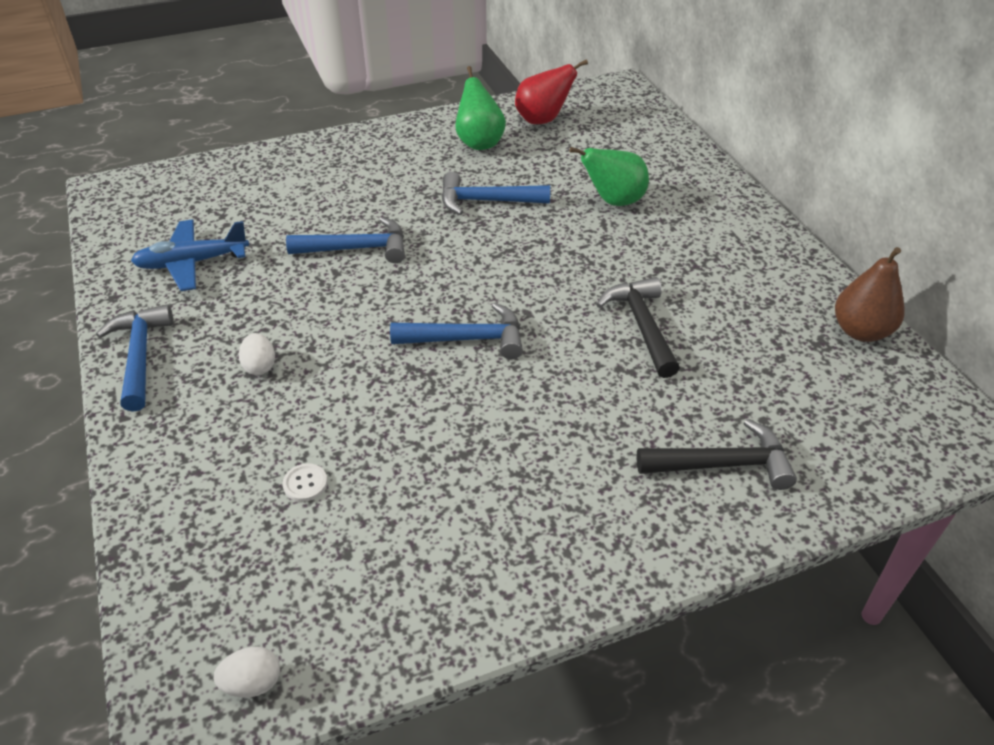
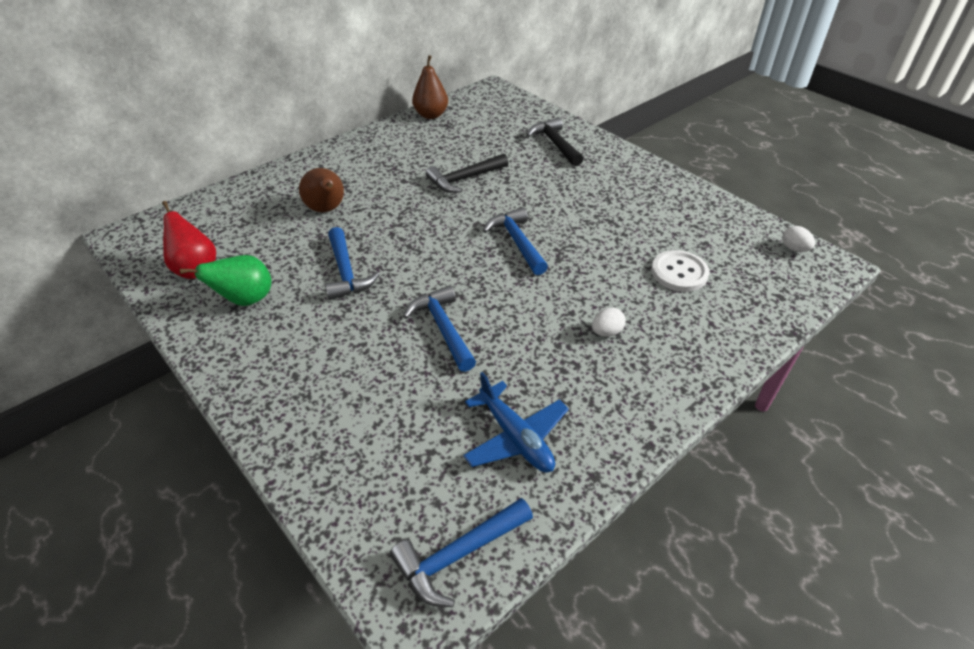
camera: 110 degrees left, 0 degrees up
blue hammer [96,304,173,412] -> blue hammer moved to [390,498,533,607]
white button [283,463,328,502] -> white button [651,250,710,292], size x1.98
green pear [570,147,649,206] -> brown pear [299,168,344,212]

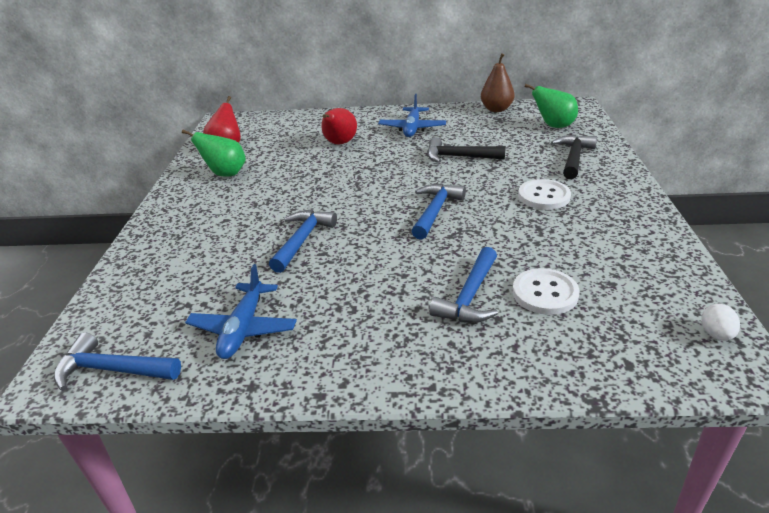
camera: 45 degrees right, 10 degrees down
brown pear [299,168,344,212] -> red pear [321,108,357,145]
blue hammer [325,227,380,300] -> blue hammer moved to [429,247,498,323]
white egg [592,308,626,336] -> none
none -> blue plane [378,94,446,137]
none -> white button [518,179,571,210]
none -> green pear [525,84,578,128]

